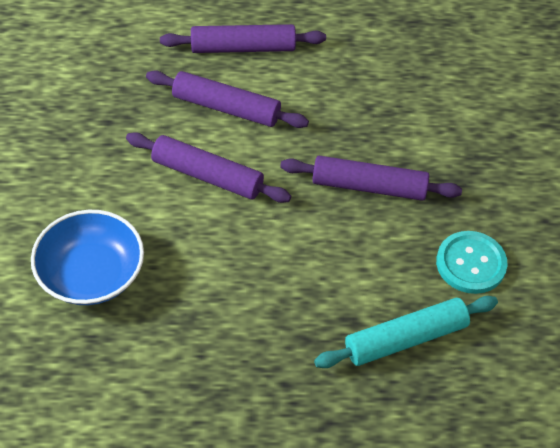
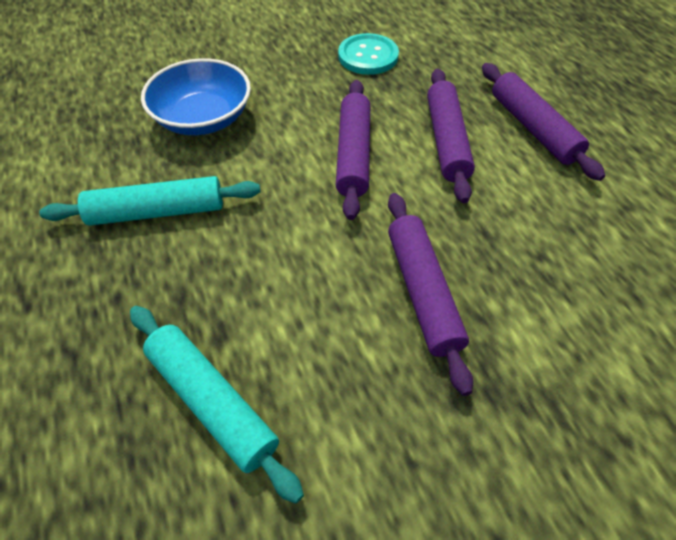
camera: 70 degrees right, 0 degrees up
turquoise button [436,231,507,294] -> turquoise button moved to [338,33,399,75]
none -> turquoise rolling pin [39,176,260,226]

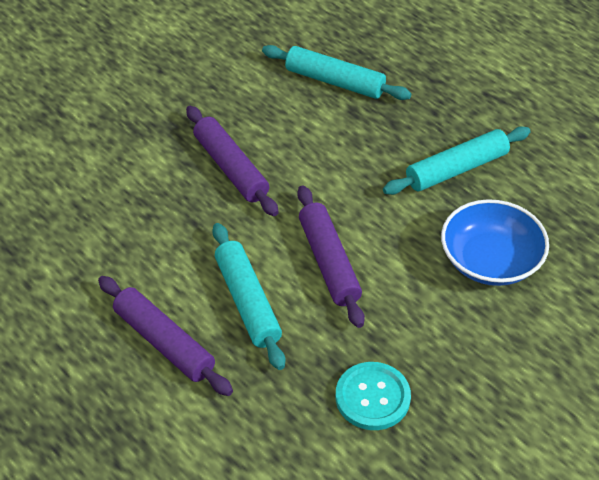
camera: 160 degrees right, 5 degrees down
purple rolling pin [427,69,475,203] -> turquoise rolling pin [212,223,285,370]

